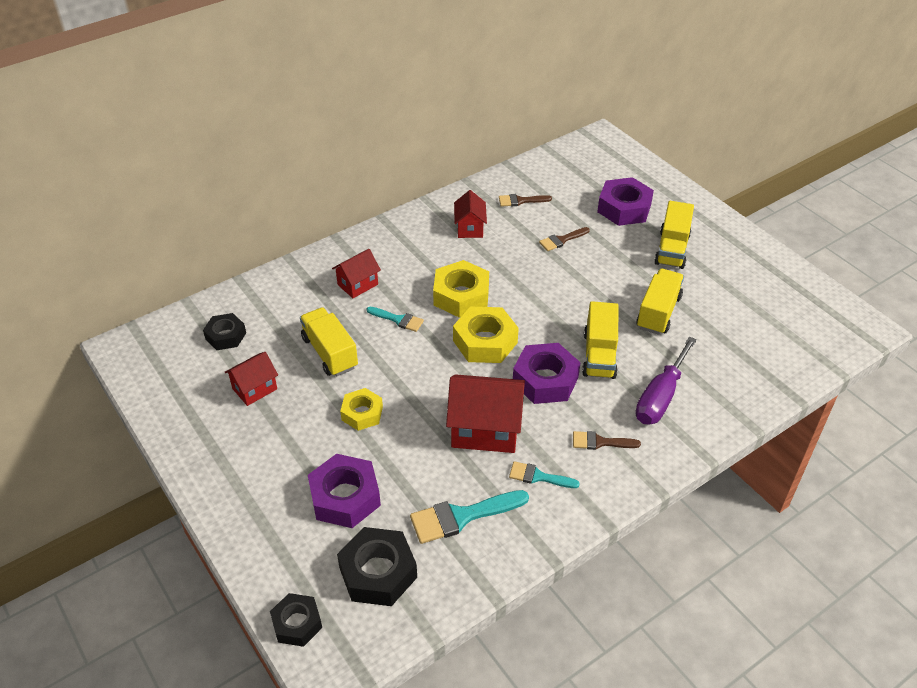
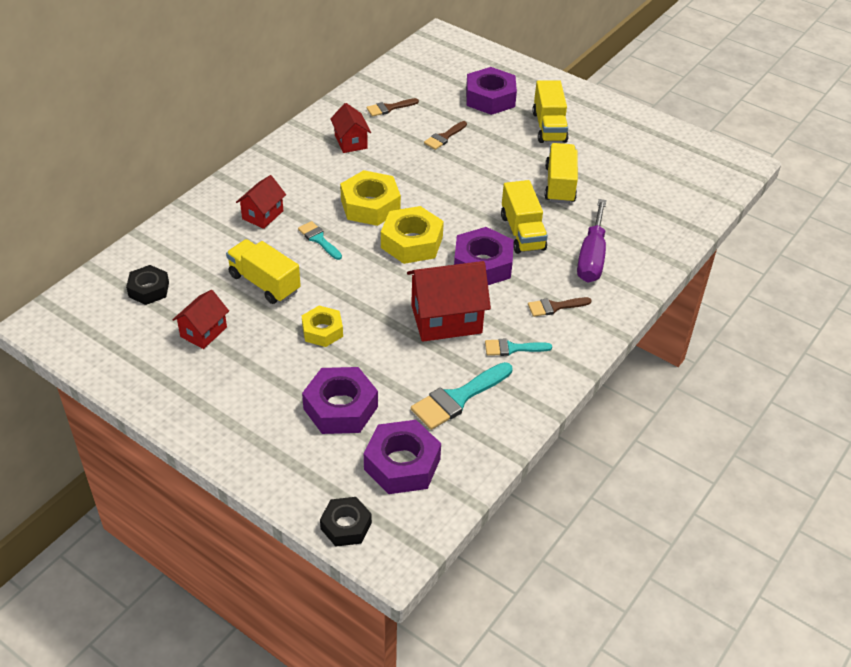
camera: 20 degrees left, 0 degrees up
black nut [337,527,417,606] -> purple nut [364,420,441,494]
turquoise brush [367,307,424,332] -> turquoise brush turned 135 degrees counterclockwise [298,221,342,260]

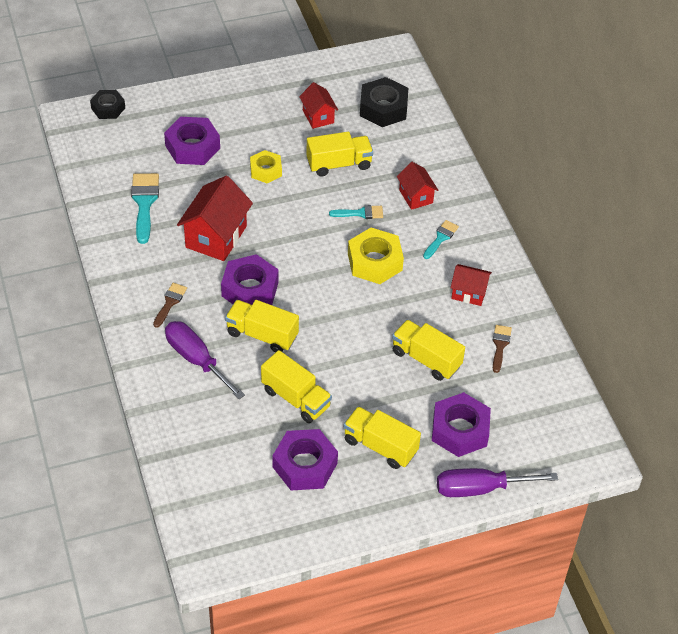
camera: 125 degrees right, 5 degrees up
black nut [126,265,169,305] -> black nut [360,77,408,127], size x1.59
purple nut [364,420,441,494] -> purple nut moved to [273,429,338,491]
yellow nut [381,206,444,264] -> none
brown brush [424,121,467,150] -> yellow truck [392,320,465,381]
turquoise brush [485,339,552,356] -> turquoise brush moved to [423,220,459,259]
none -> purple screwdriver [437,468,558,497]

